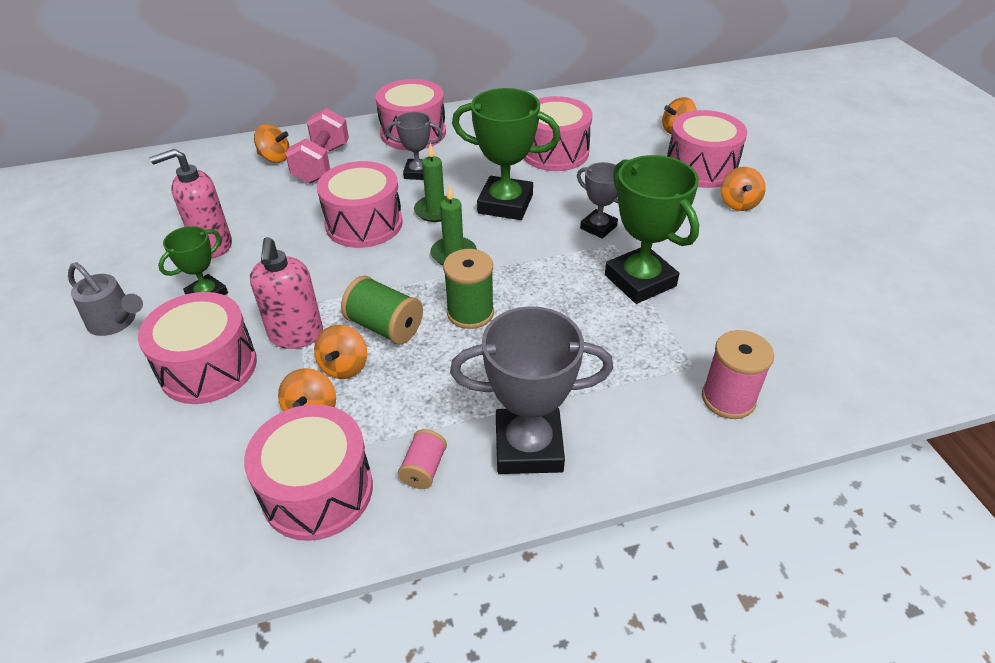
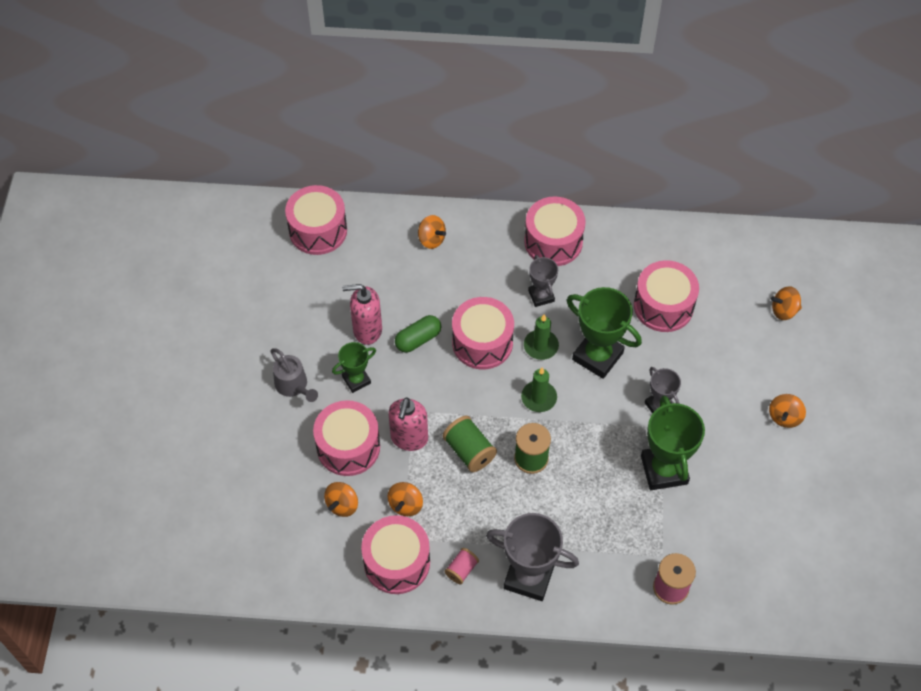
camera: 20 degrees right, 15 degrees up
pink dumbbell [285,108,349,184] -> none
orange spinning top [314,325,367,379] -> orange spinning top moved to [324,482,358,517]
grey trophy [386,112,443,180] -> grey trophy turned 45 degrees clockwise [528,255,558,307]
pink drum [667,110,747,188] -> pink drum moved to [285,185,347,255]
none -> green capsule [395,315,441,353]

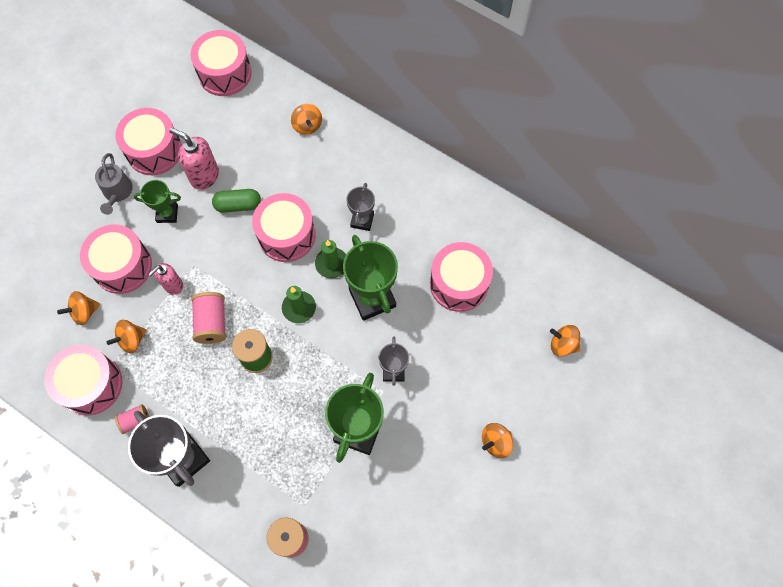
camera: 30 degrees right, 10 degrees up
pink soap dispenser [388,397,428,451] -> pink soap dispenser [148,263,183,295], size x0.66
green spool [443,416,497,472] -> pink spool [191,292,226,344]
pink drum [524,197,586,266] -> pink drum moved to [115,108,182,175]

